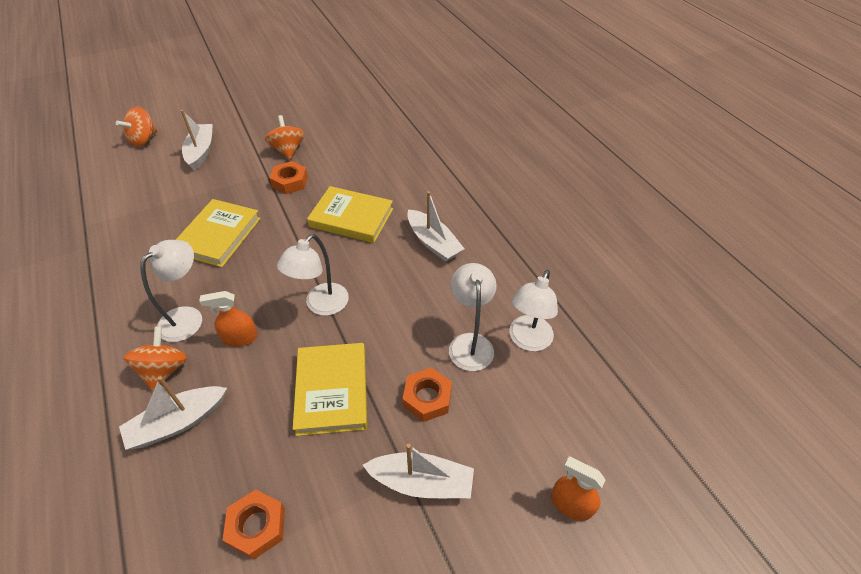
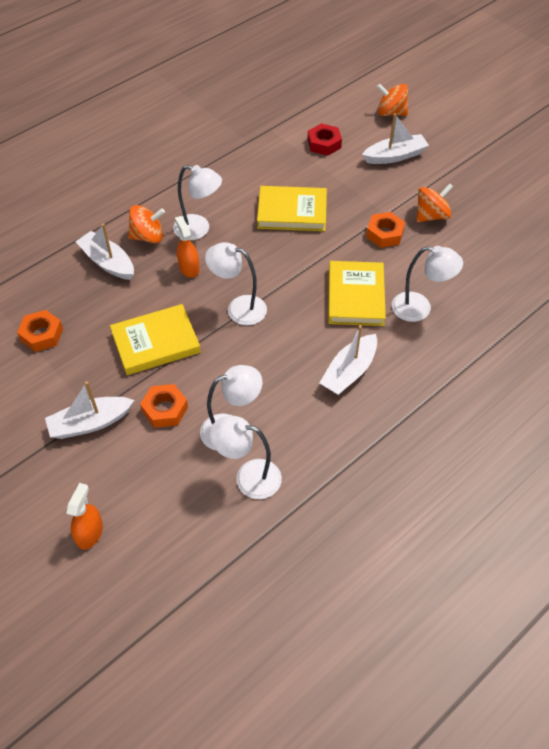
camera: 75 degrees right, 5 degrees up
white boat [363,444,474,498] -> white boat turned 75 degrees clockwise [45,381,134,439]
none -> red nut [307,123,342,156]
none -> white lamp [392,246,463,322]

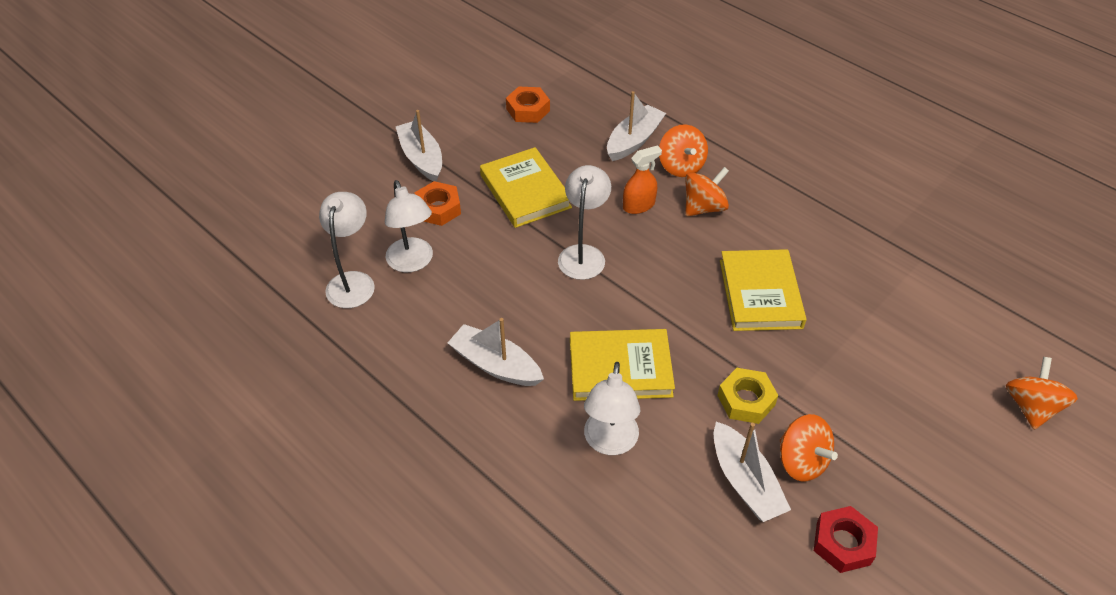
camera: 85 degrees right, 5 degrees down
orange spray bottle [67,483,103,550] -> none
white lamp [173,165,222,240] -> orange spinning top [685,167,729,216]
red nut [307,123,342,156] -> red nut moved to [814,506,878,573]
white boat [362,113,429,164] -> white boat moved to [713,421,791,522]
orange nut [366,212,405,248] -> yellow nut [717,368,778,424]

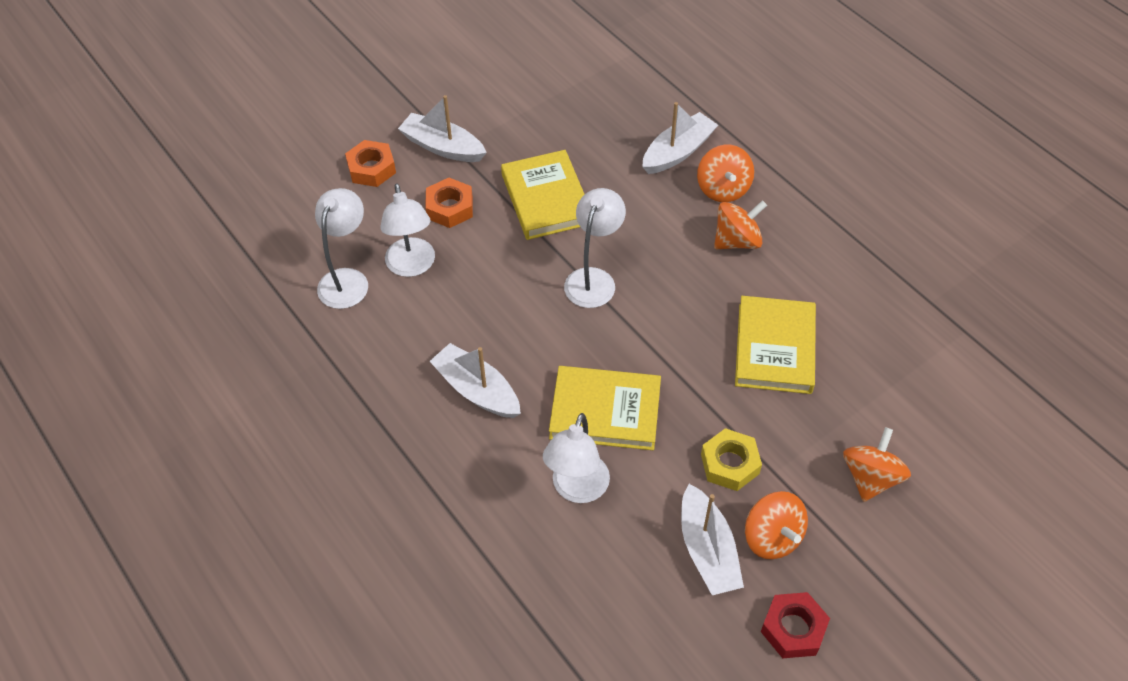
camera: 10 degrees right, 5 degrees up
white boat [395,110,442,182] -> white boat turned 45 degrees counterclockwise [398,95,487,162]
orange nut [506,86,550,123] -> orange nut moved to [345,140,396,187]
orange spray bottle [623,145,662,214] -> none
orange spinning top [1006,357,1078,430] -> orange spinning top moved to [843,427,911,502]

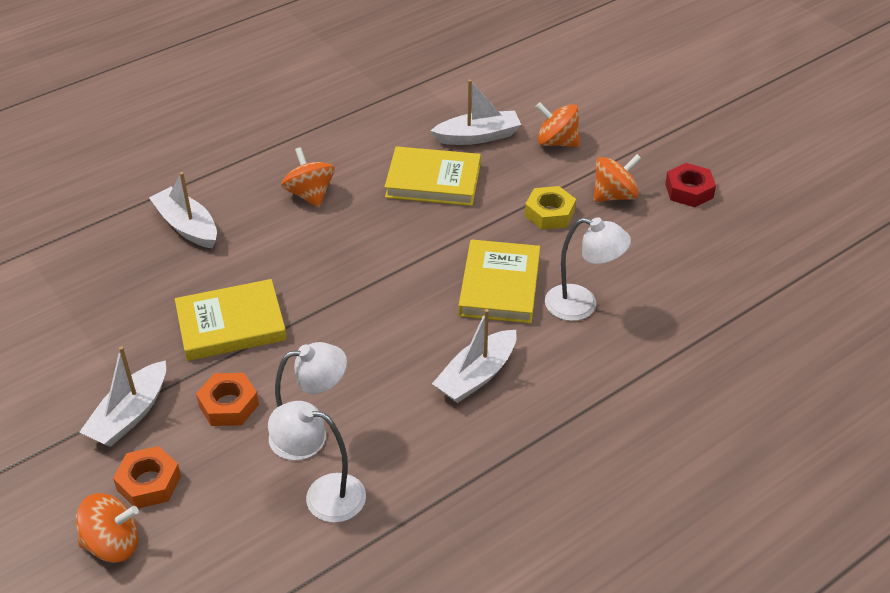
camera: 90 degrees left, 10 degrees down
white lamp [564,188,626,308] -> none
white boat [681,484,744,595] -> white boat moved to [431,80,521,145]
orange spinning top [697,145,754,202] -> orange spinning top moved to [76,493,139,563]

